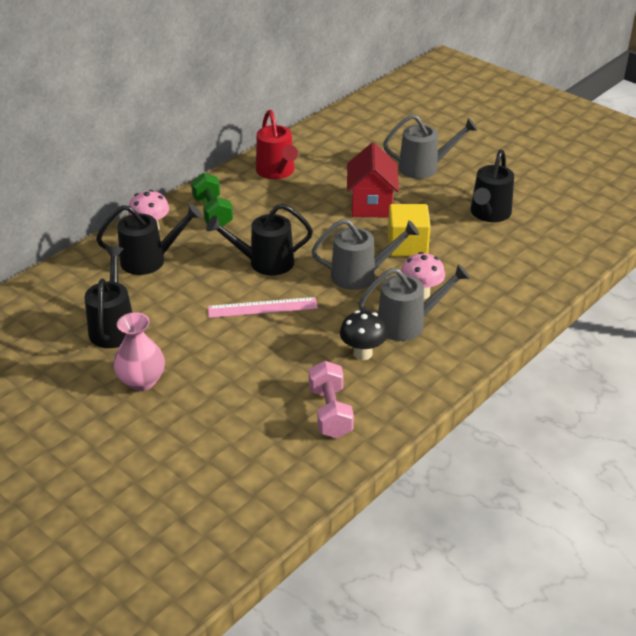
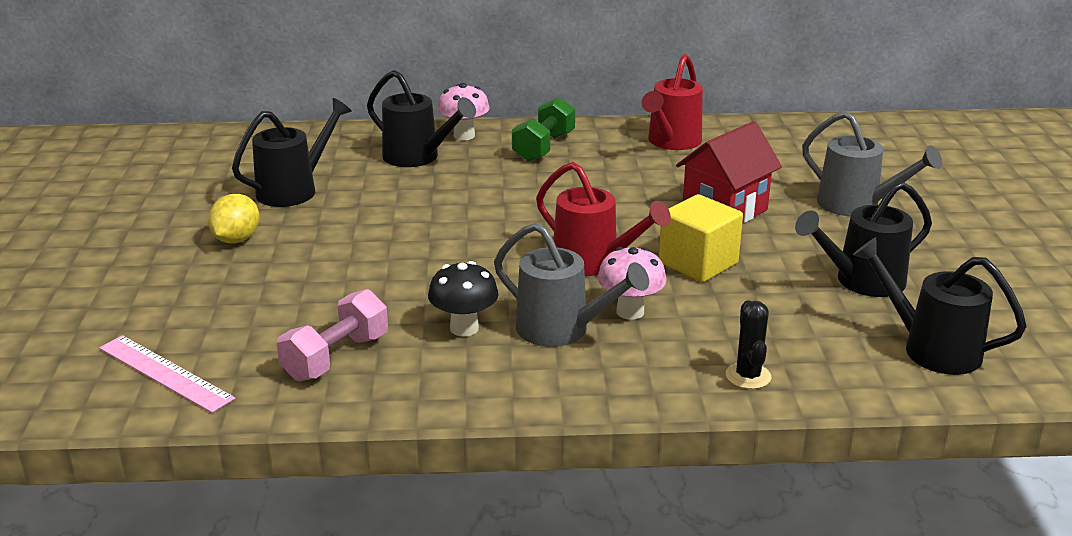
camera: 45 degrees right, 10 degrees down
pink vase [113,312,165,391] -> yellow lemon [208,194,260,243]
black watering can [206,203,313,276] -> black watering can moved to [853,237,1027,375]
pink ruler [208,297,318,318] -> pink ruler moved to [99,335,235,413]
grey watering can [311,219,419,290] -> red watering can [536,162,671,276]
none -> black cactus [726,300,772,389]

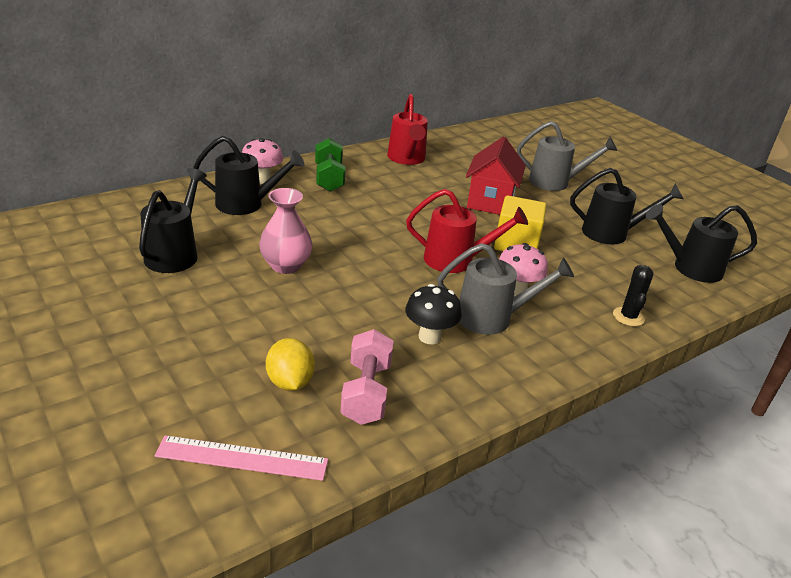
camera: 35 degrees left, 5 degrees up
yellow lemon [208,194,260,243] -> yellow lemon moved to [266,338,315,391]
black cactus [726,300,772,389] -> black cactus turned 45 degrees clockwise [613,265,654,326]
black watering can [795,181,932,297] -> black watering can turned 120 degrees counterclockwise [570,168,684,245]
none -> pink vase [259,188,313,274]

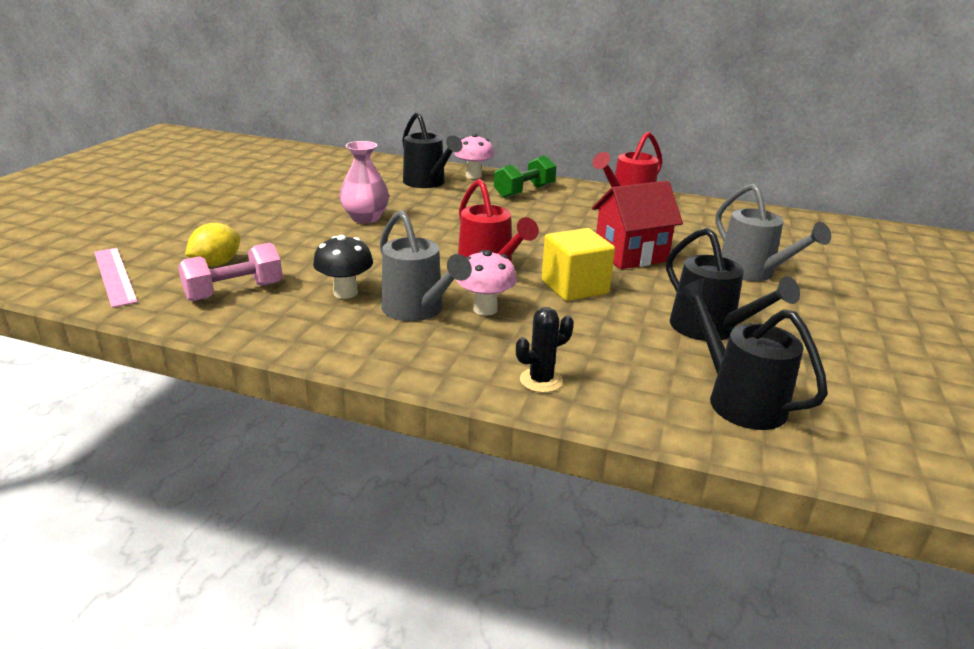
camera: 55 degrees right, 5 degrees down
black watering can [139,168,207,273] -> none

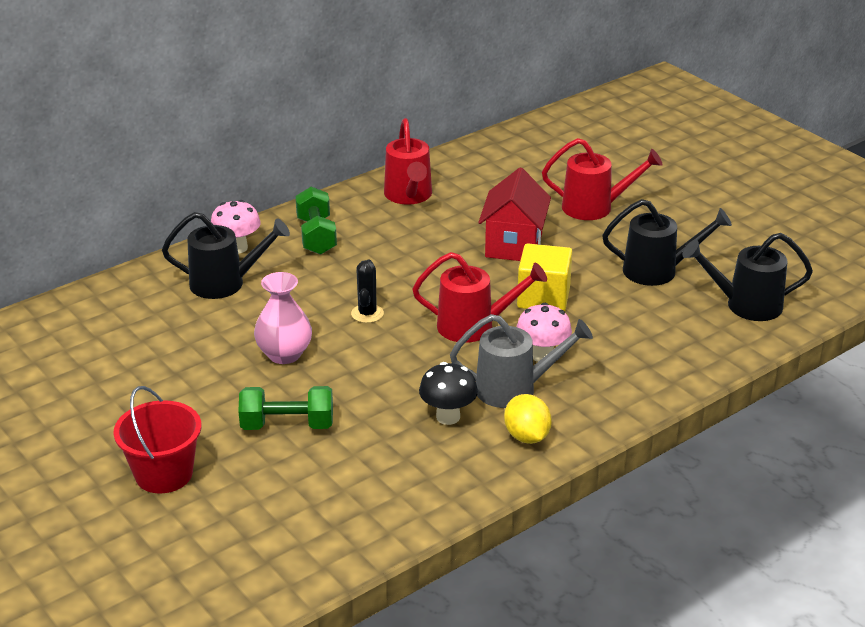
camera: 55 degrees left, 5 degrees up
pink ruler [94,248,138,308] -> none
pink dumbbell [178,243,283,301] -> none
yellow lemon [185,223,240,266] -> yellow lemon moved to [504,394,552,444]
black cactus [516,307,574,393] -> black cactus moved to [351,259,384,323]
grey watering can [715,184,831,281] -> red watering can [542,138,663,220]
none -> red bucket [114,386,202,494]
none -> green dumbbell [238,386,333,430]

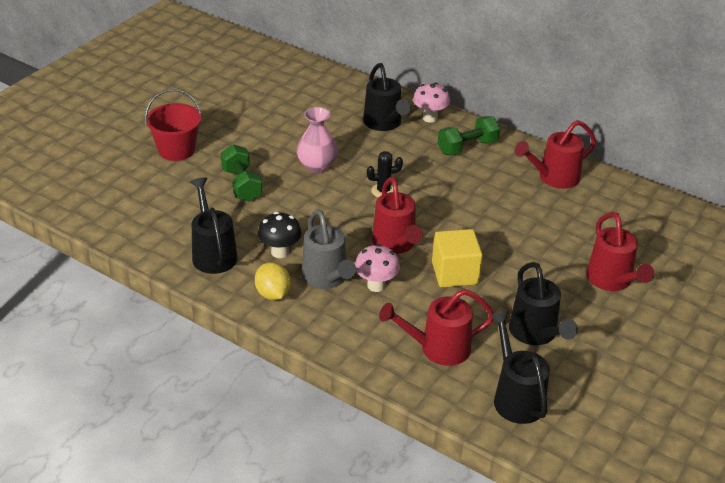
camera: 70 degrees right, 5 degrees up
red house [478,168,551,261] -> none
yellow lemon [504,394,552,444] -> yellow lemon turned 75 degrees counterclockwise [255,262,291,300]
none -> black watering can [190,177,238,274]
none -> red watering can [379,289,494,366]

